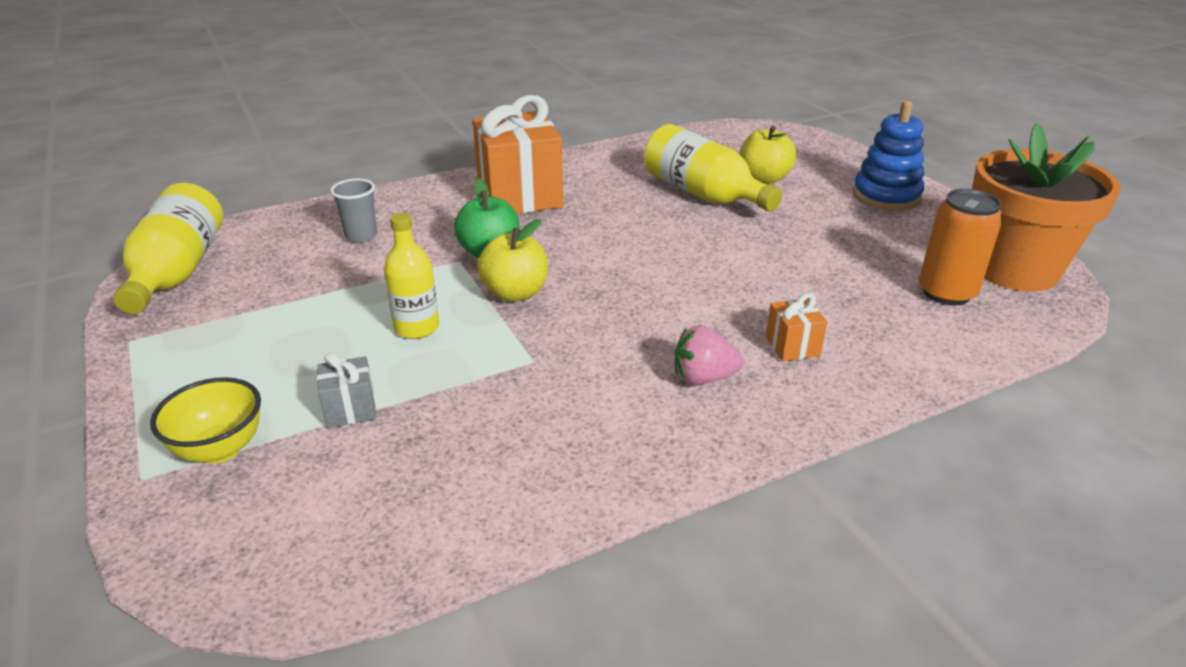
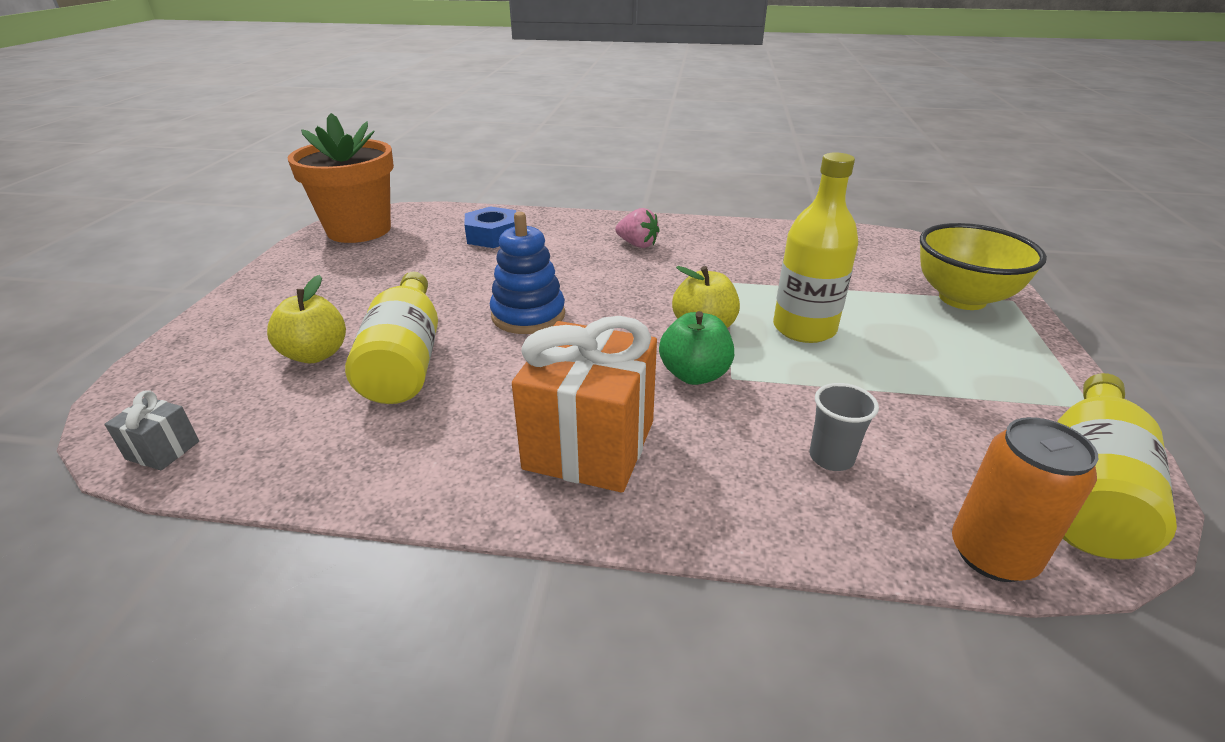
camera: 145 degrees left, 0 degrees up
yellow bowl [150,377,261,464] -> yellow bowl [920,223,1047,310], size x1.61
grey gift [317,353,376,428] -> grey gift moved to [104,390,199,470]
yellow bottle [384,213,439,339] -> yellow bottle [773,152,858,343], size x1.56
orange gift [766,293,827,361] -> none
blue stacking toy [853,101,924,211] -> blue stacking toy moved to [490,212,565,334]
orange can [919,189,1003,306] -> orange can moved to [952,417,1098,582]
none -> blue nut [464,206,516,248]

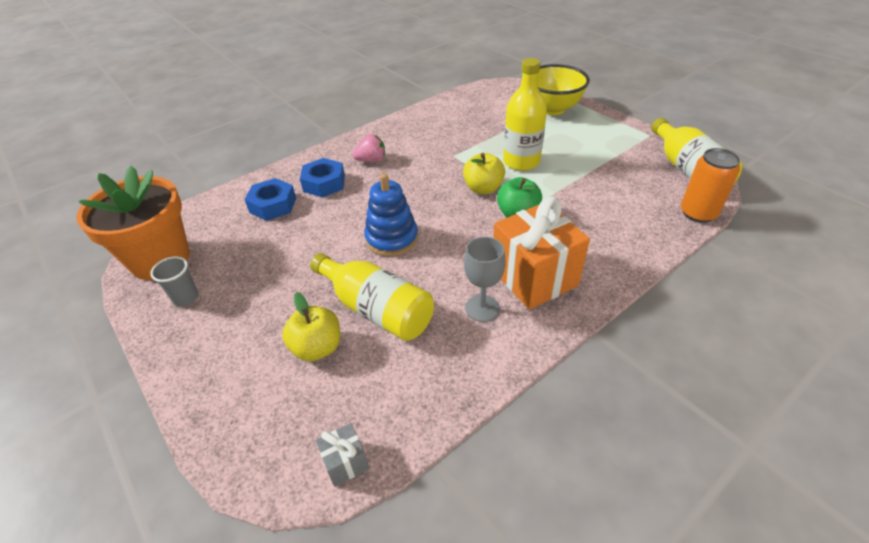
camera: 45 degrees left, 10 degrees up
grey cup [809,383,879,471] -> grey cup moved to [150,256,199,306]
none -> blue nut [300,158,345,197]
none -> grey goblet [464,237,506,322]

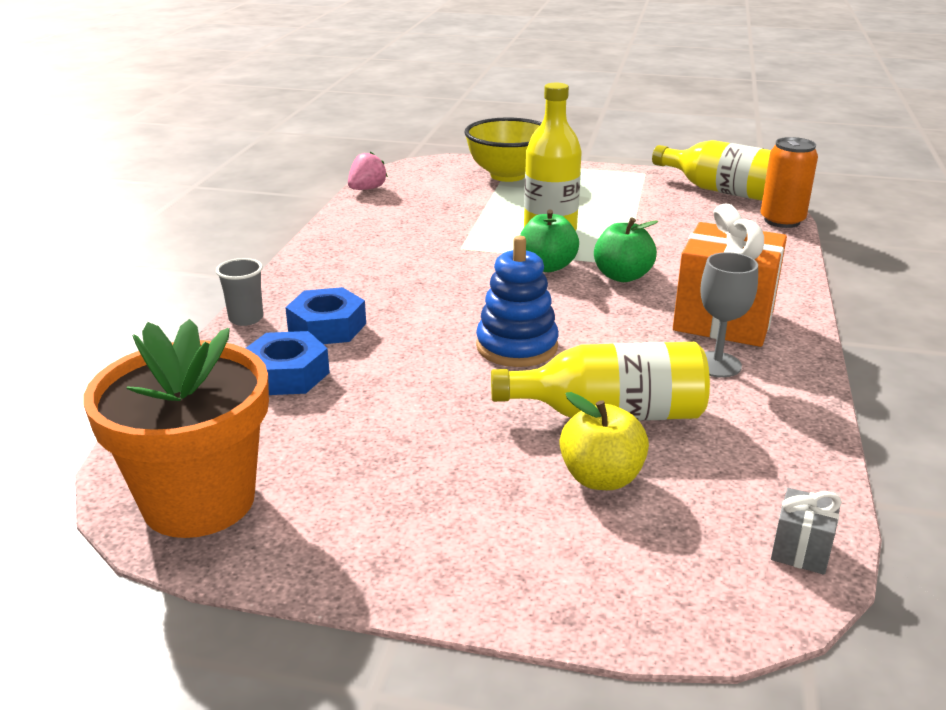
camera: 40 degrees left, 15 degrees down
grey cup [150,256,199,306] -> grey cup moved to [216,258,263,326]
pink strawberry [353,134,385,162] -> pink strawberry moved to [348,151,388,190]
yellow apple [463,153,505,194] -> green apple [520,210,579,272]

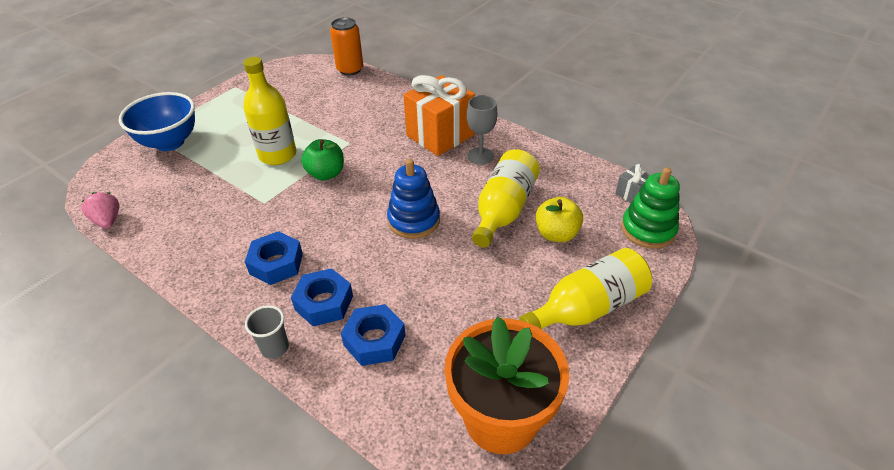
camera: 65 degrees left, 15 degrees up
yellow bowl [464,118,542,182] -> blue bowl [119,92,195,151]
green apple [594,217,658,282] -> none
yellow bottle [652,140,771,201] -> yellow bottle moved to [519,248,652,329]
none -> blue nut [245,231,303,285]
none -> green stacking toy [621,167,680,249]

